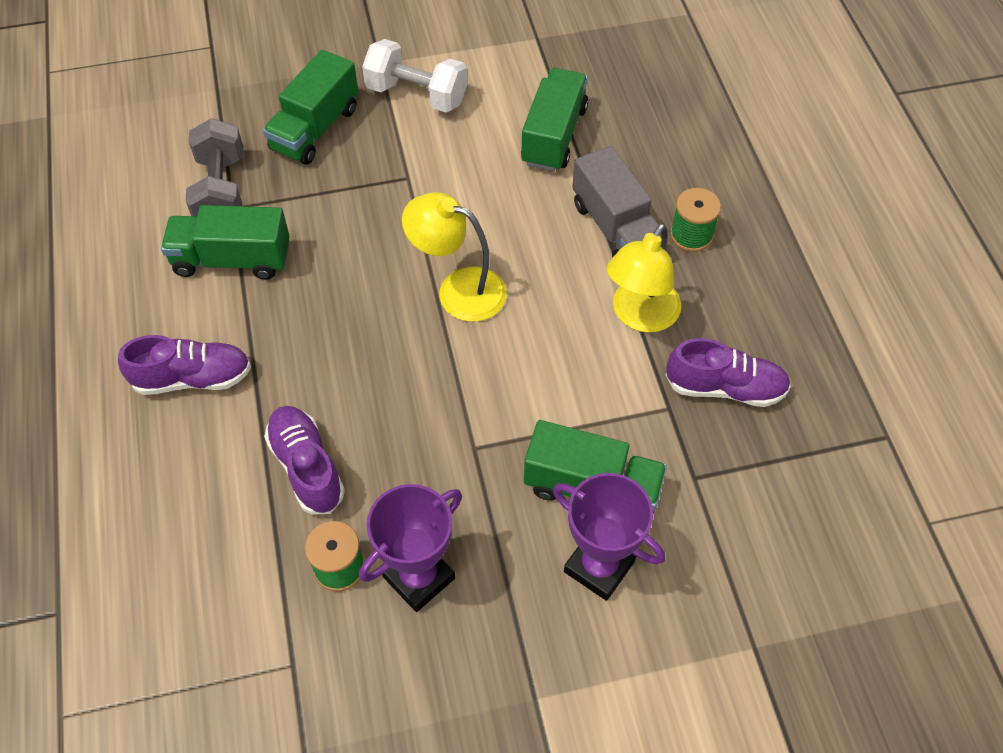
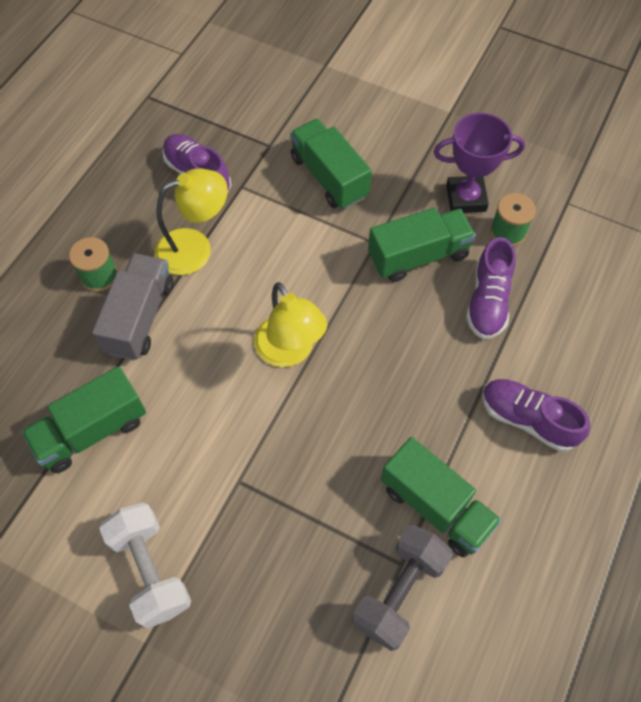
camera: 140 degrees left, 5 degrees up
green truck [263,49,358,165] -> green truck moved to [368,208,476,282]
purple trophy [553,473,665,601] -> none

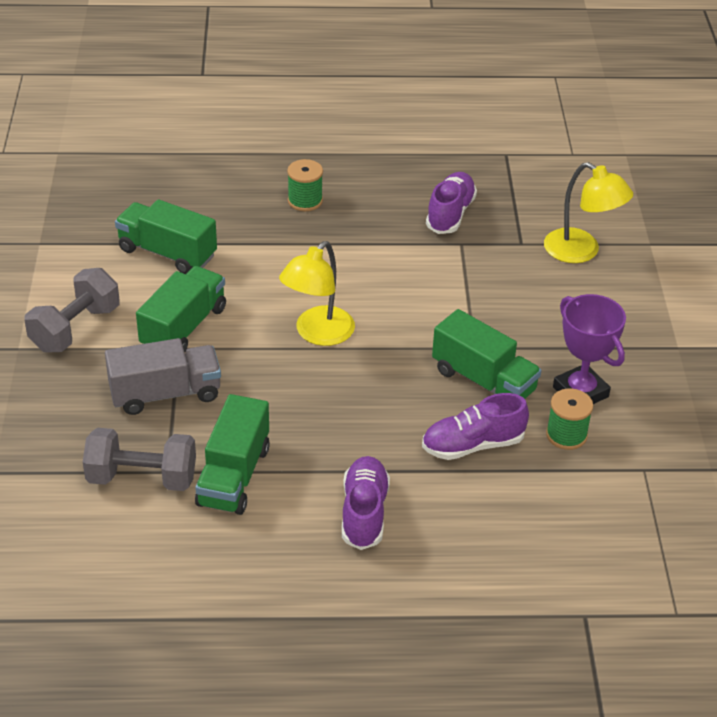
camera: 60 degrees right, 20 degrees down
grey truck [92,253,173,360] -> grey truck moved to [105,338,221,415]
white dumbbell [99,503,191,629] -> grey dumbbell [24,268,120,353]
yellow lamp [155,168,228,275] -> yellow lamp moved to [544,162,633,263]
green truck [290,119,372,209] -> green truck moved to [136,266,226,353]

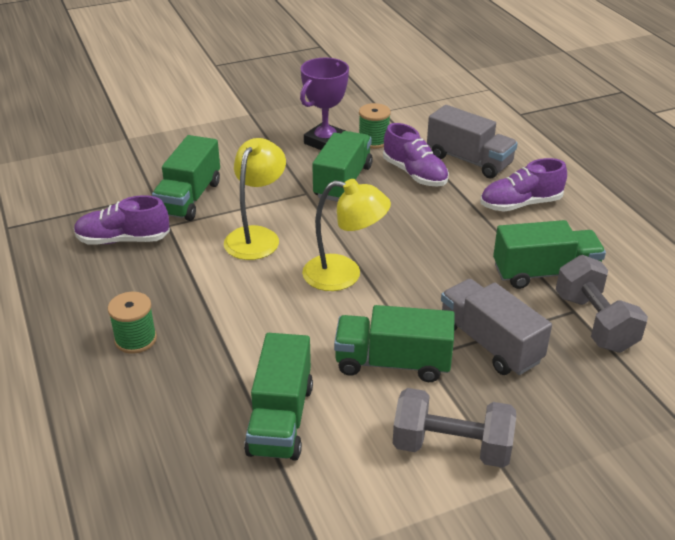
camera: 110 degrees left, 5 degrees down
yellow lamp [544,162,633,263] -> yellow lamp moved to [224,138,286,260]
none -> green truck [152,135,220,221]
none -> grey truck [427,105,518,178]

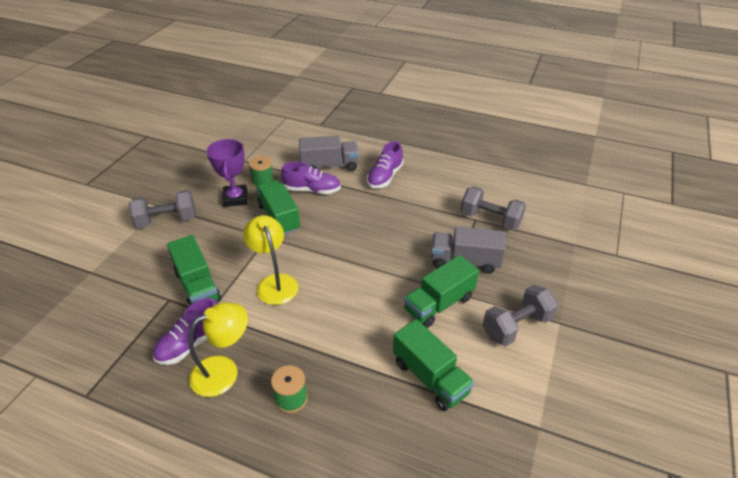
camera: 45 degrees left, 5 degrees up
yellow lamp [302,179,391,291] -> yellow lamp moved to [189,302,248,397]
green truck [493,220,606,289] -> none
none -> grey dumbbell [128,190,196,229]

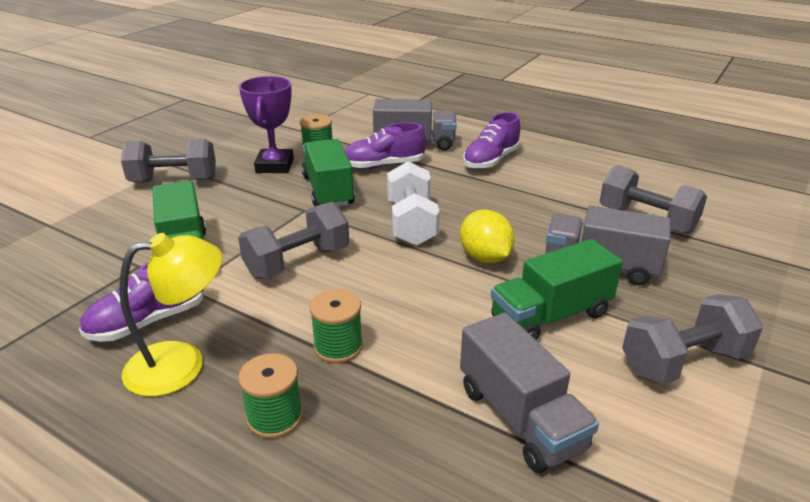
camera: 10 degrees right, 10 degrees down
yellow lamp [243,215,298,305] -> grey dumbbell [238,202,349,279]
purple shoe [281,162,341,194] -> purple shoe turned 150 degrees clockwise [344,122,426,169]
green truck [393,319,474,411] -> grey truck [460,312,599,473]
none -> green spool [309,289,363,363]
none -> white dumbbell [387,161,439,246]
none -> yellow lemon [460,210,515,264]

